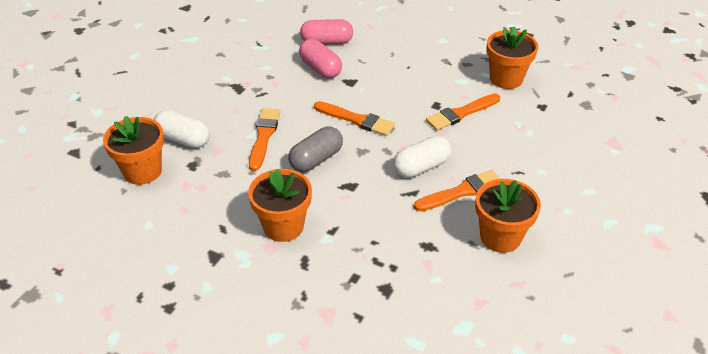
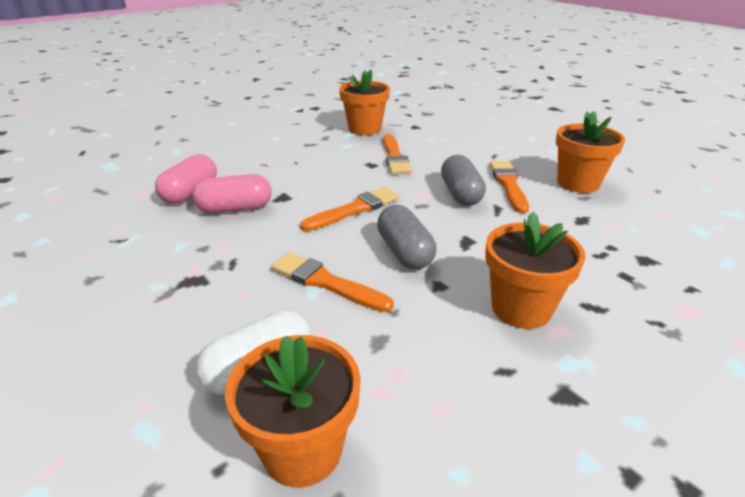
camera: 65 degrees left, 10 degrees down
white capsule [393,136,451,178] -> grey capsule [441,155,486,206]

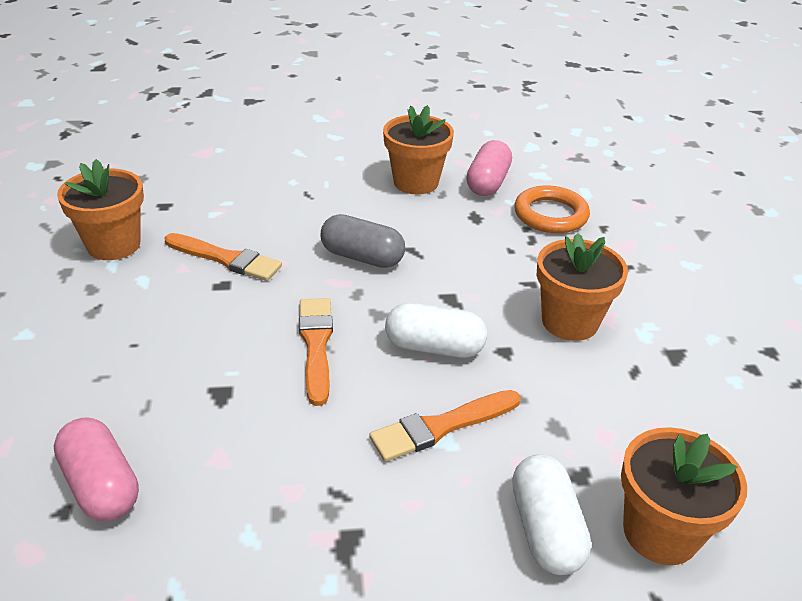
camera: 60 degrees left, 5 degrees up
pink capsule [192,174,272,213] -> pink capsule moved to [466,140,512,196]
grey capsule [377,205,436,270] -> white capsule [385,303,487,358]
orange brush [490,161,529,213] -> none
none -> orange ring [514,185,590,233]

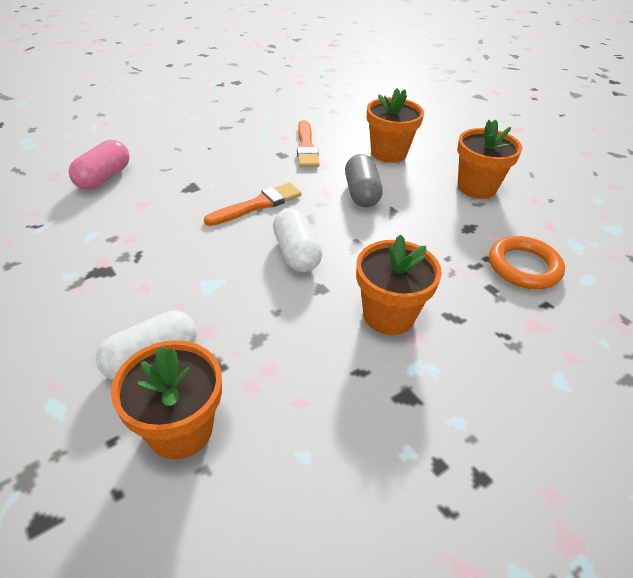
camera: 60 degrees right, 5 degrees up
orange flower pot [57,159,144,260] -> orange flower pot moved to [367,88,424,163]
orange brush [369,390,520,462] -> none
pink capsule [466,140,512,196] -> none

